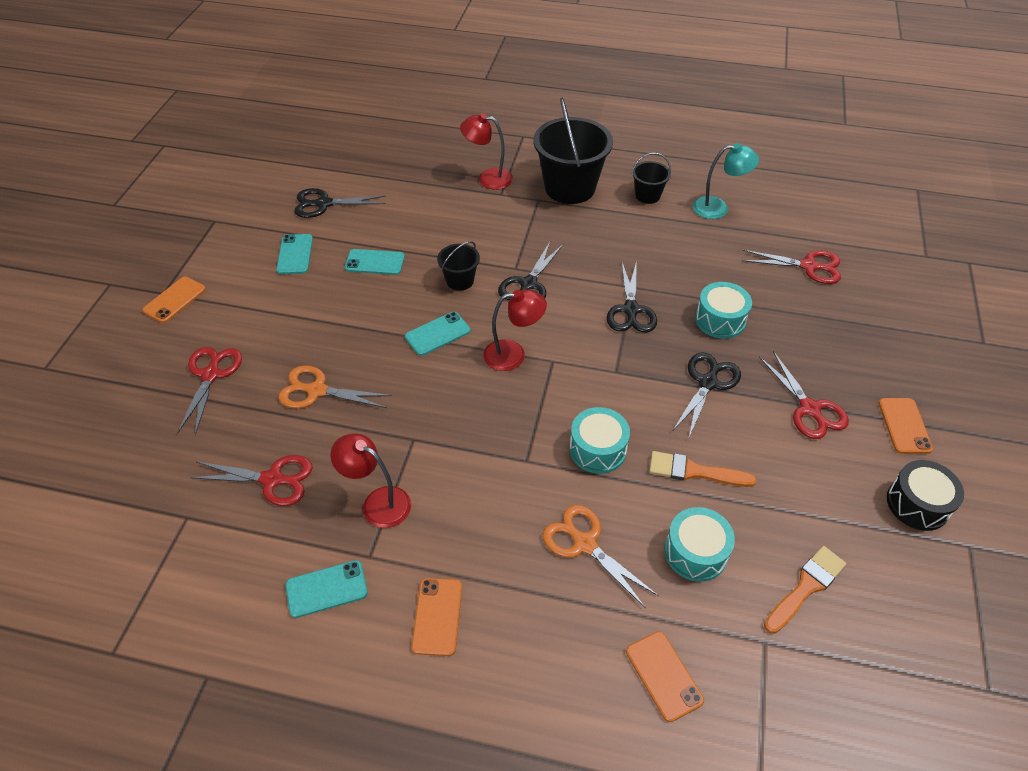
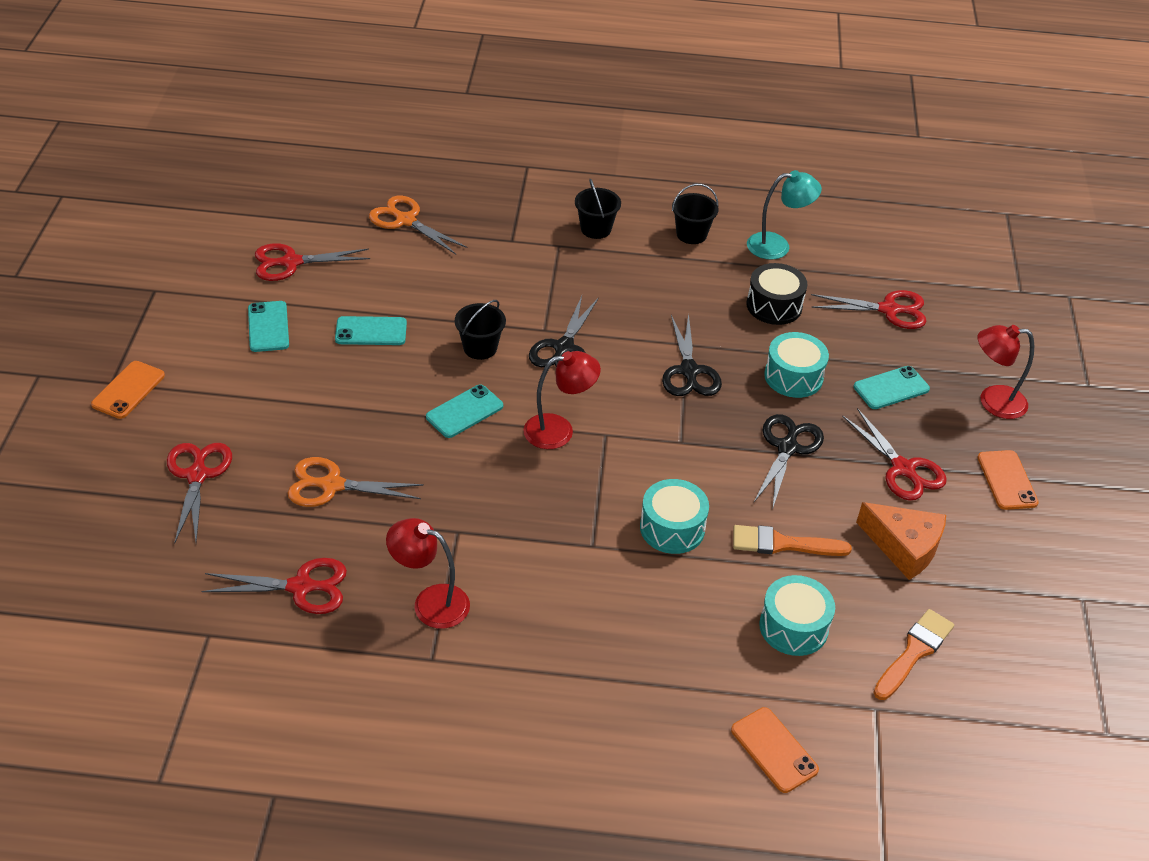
camera: 10 degrees left, 5 degrees down
turquoise phone [285,560,368,618] -> turquoise phone moved to [854,366,930,409]
black scissors [294,188,386,218] -> red scissors [255,243,370,281]
orange phone [411,578,462,656] -> none
red lamp [460,113,513,190] -> red lamp moved to [977,325,1034,419]
black bucket [534,98,613,204] -> black bucket [575,179,621,239], size x0.49
orange scissors [543,505,659,609] -> orange scissors moved to [369,196,467,254]
black drum [887,460,964,531] -> black drum moved to [747,263,807,325]
none -> orange cheese [856,502,946,580]

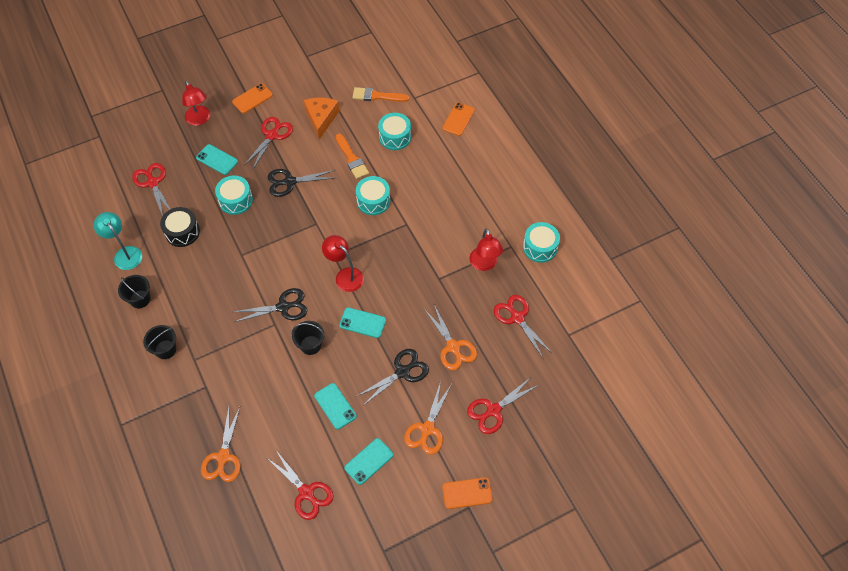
camera: 120 degrees left, 15 degrees up
black scissors [662,314,722,396] -> black scissors moved to [357,349,429,405]
none -> orange scissors [404,381,452,455]
none -> turquoise drum [523,222,560,263]

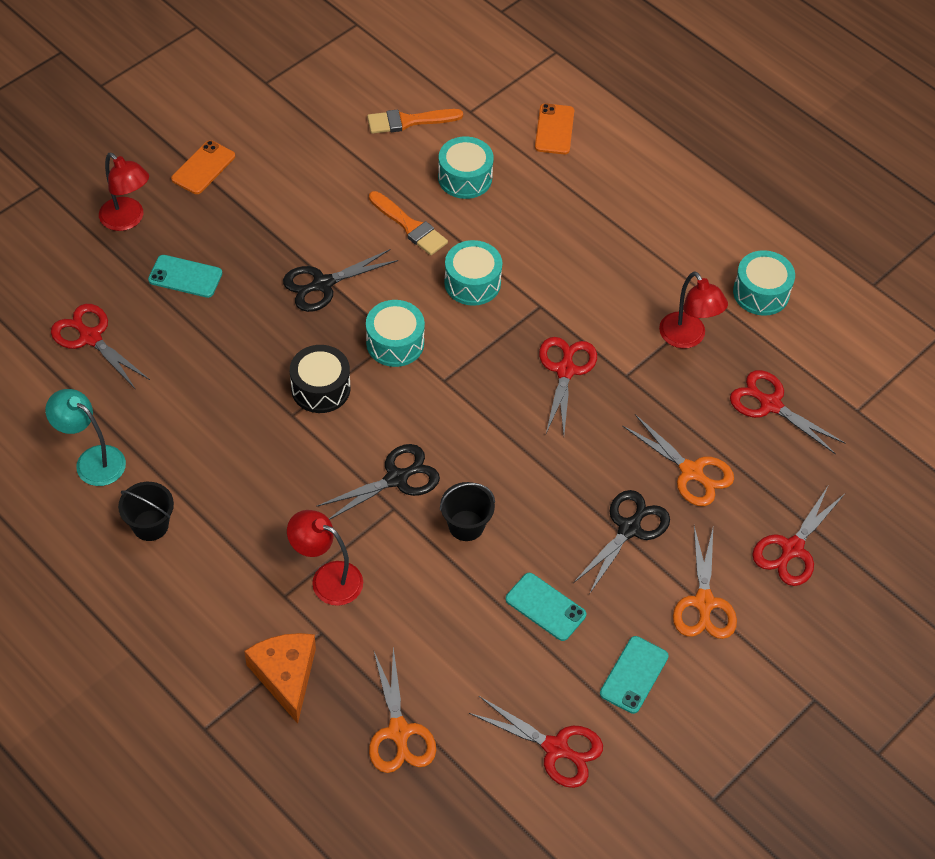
camera: 20 degrees left, 5 degrees down
black bucket [143,325,176,359] -> none
black drum [160,207,200,247] -> black drum moved to [290,345,350,413]
turquoise drum [215,176,253,215] -> turquoise drum moved to [366,300,425,367]
red scissors [244,117,293,170] -> red scissors moved to [539,337,597,434]
orange cheese [304,98,340,140] -> orange cheese moved to [244,633,316,724]
red lamp [322,235,364,292] -> red lamp moved to [287,510,363,606]
turquoise phone [339,307,386,338] -> none
orange phone [442,477,493,509] -> none

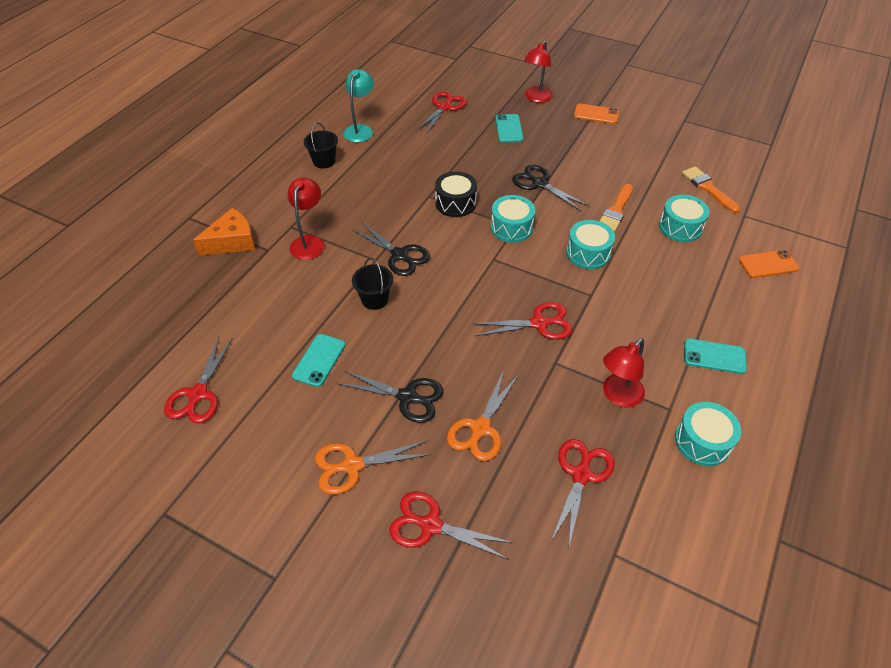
camera: 75 degrees right, 5 degrees down
orange scissors [369,647,436,773] -> none
turquoise phone [600,636,669,714] -> turquoise phone moved to [684,339,747,374]

